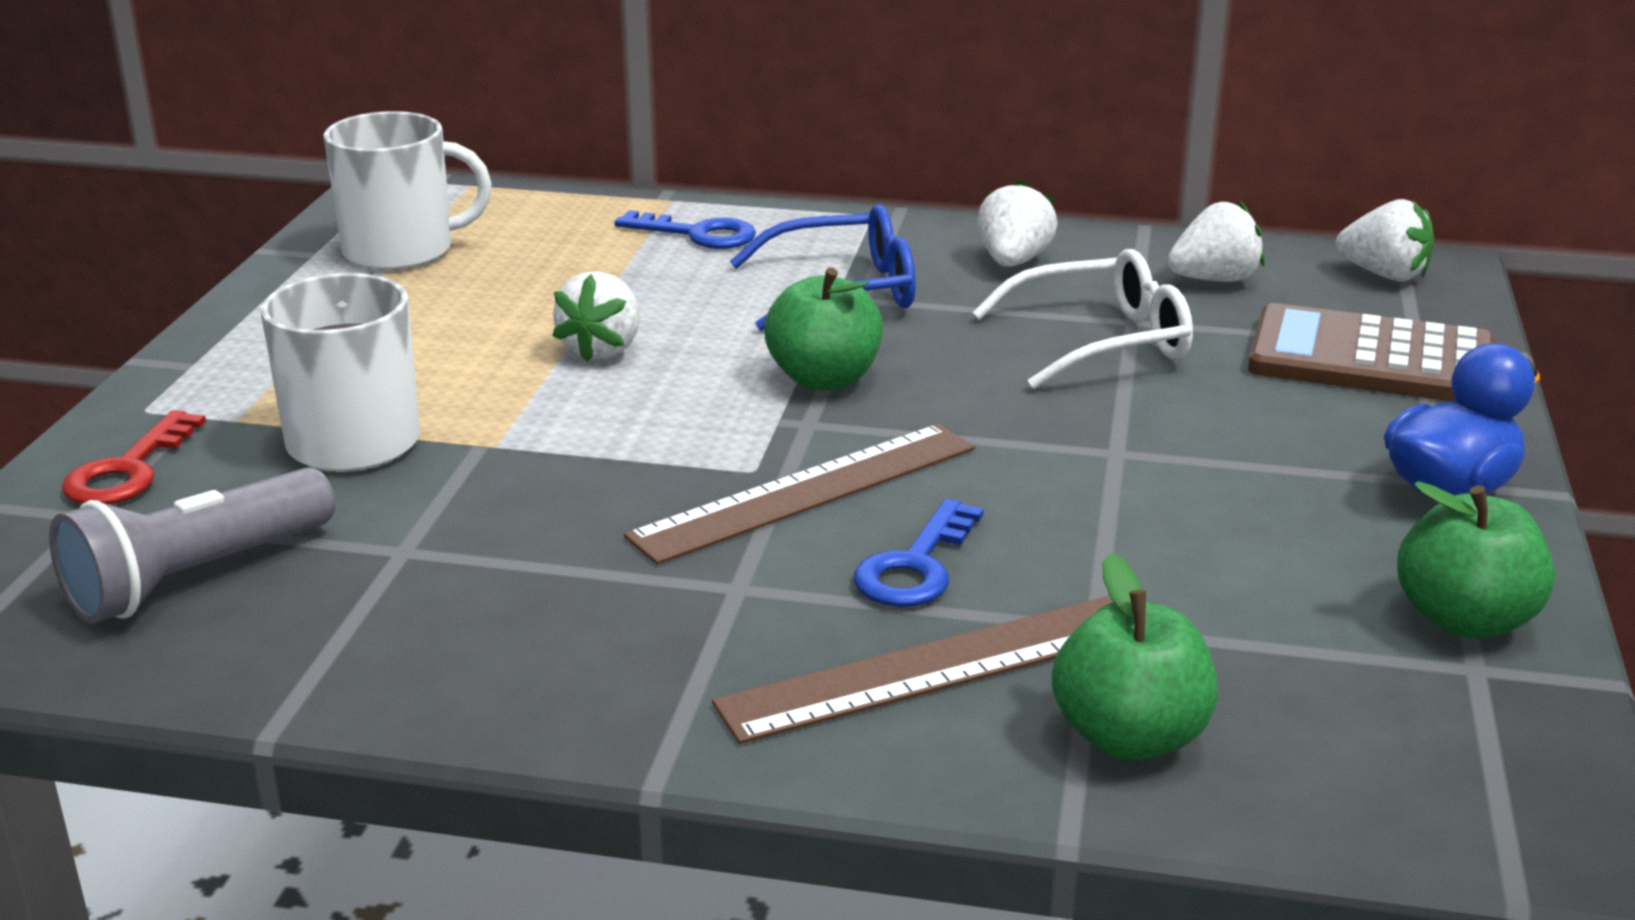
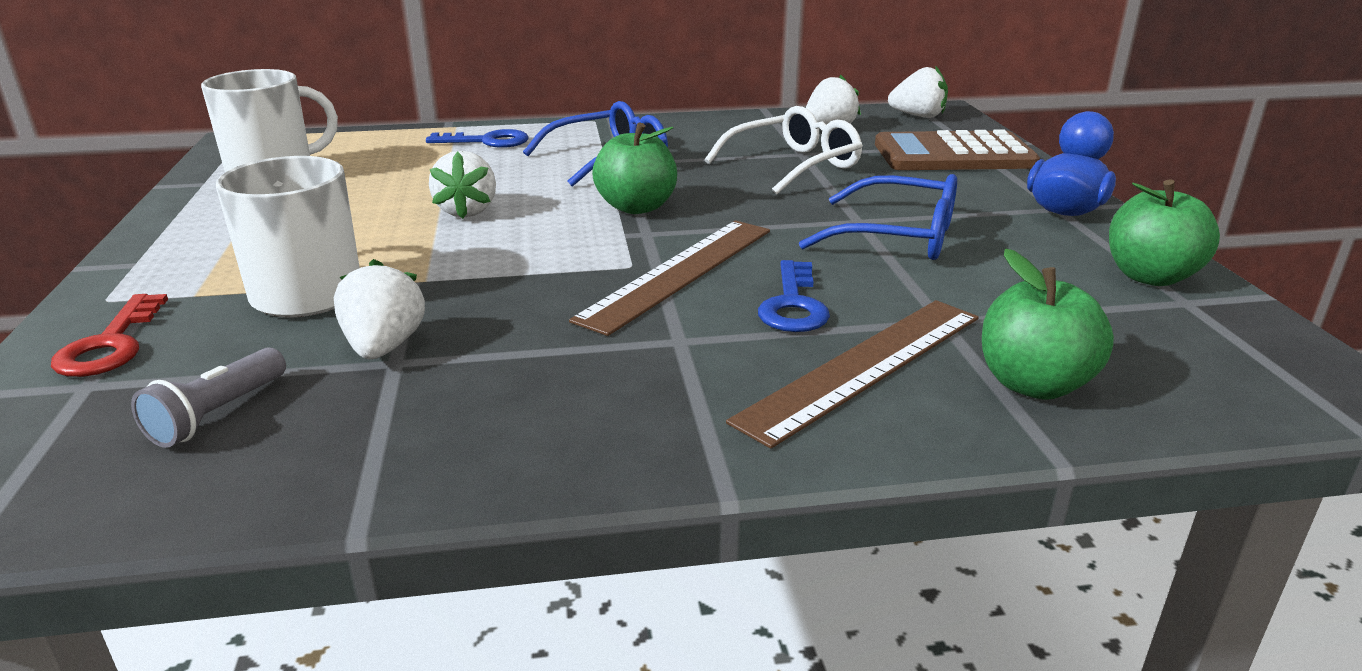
camera: 20 degrees left, 0 degrees up
grey flashlight [49,467,335,624] -> grey flashlight [131,347,286,448], size x0.61
white strawberry [978,179,1057,267] -> white strawberry moved to [334,259,425,359]
none -> blue glasses [799,174,957,260]

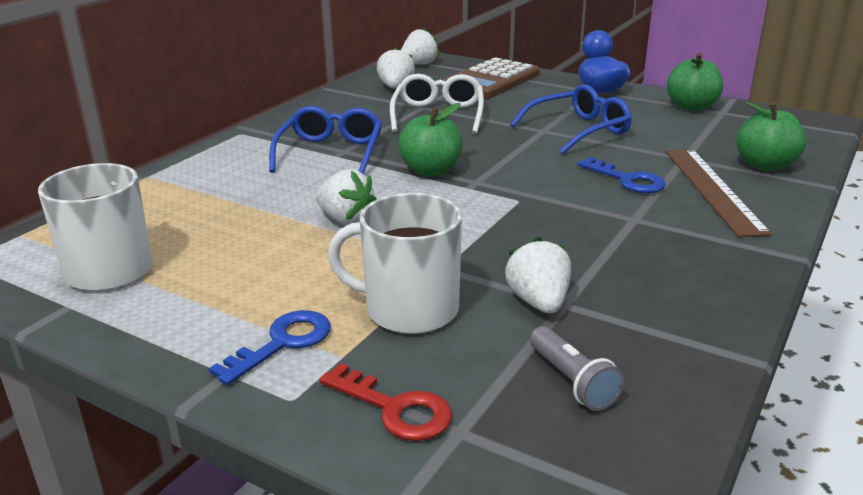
camera: 50 degrees left, 0 degrees up
white strawberry [334,259,425,359] -> white strawberry turned 45 degrees clockwise [505,237,571,313]
blue key [426,129,529,148] -> blue key moved to [209,310,331,385]
brown ruler [569,221,770,336] -> none

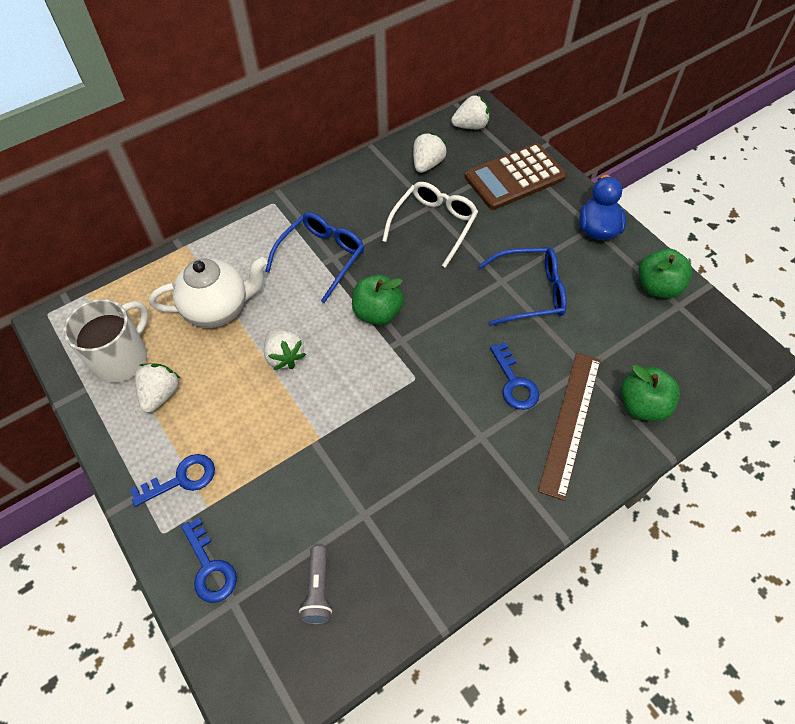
camera: 25 degrees right, 30 degrees up
red key [319,363,452,441] -> blue key [181,518,237,603]
white mug [328,193,462,334] -> none
white strawberry [505,237,571,313] -> white strawberry moved to [135,363,180,413]
none -> white teapot [149,257,268,328]

